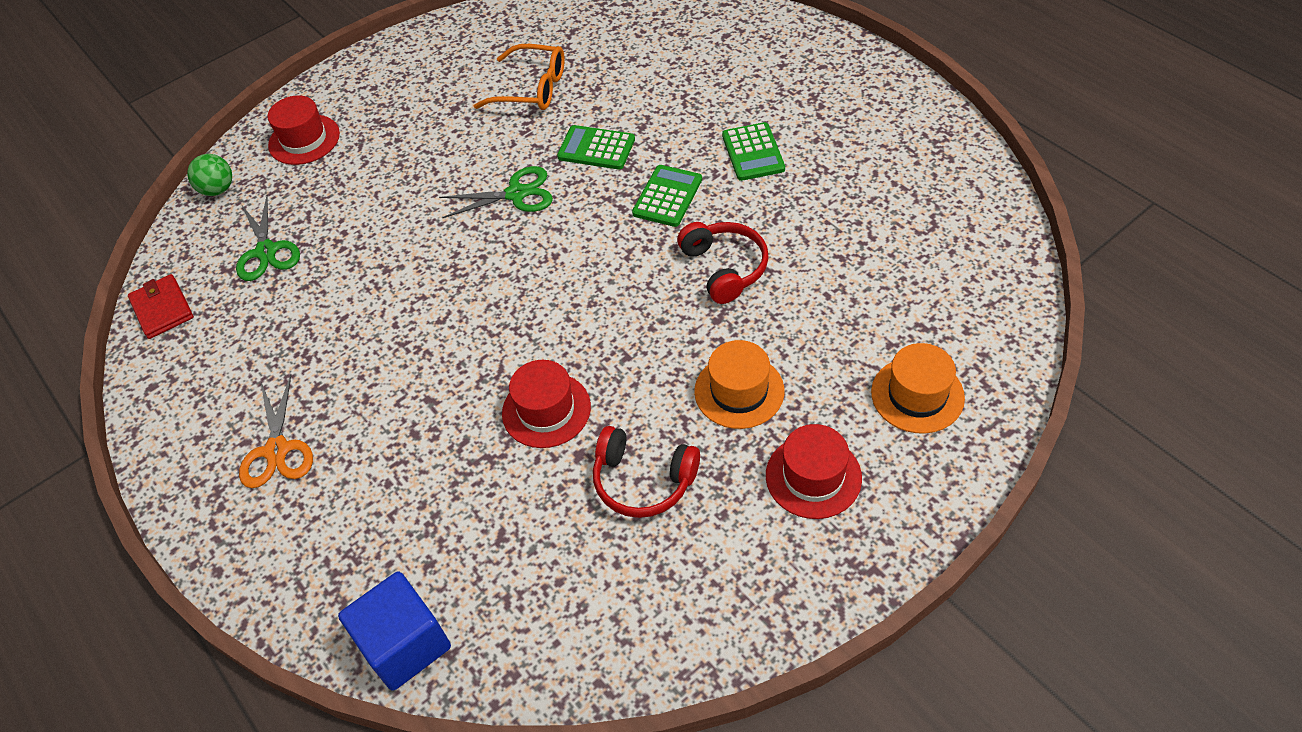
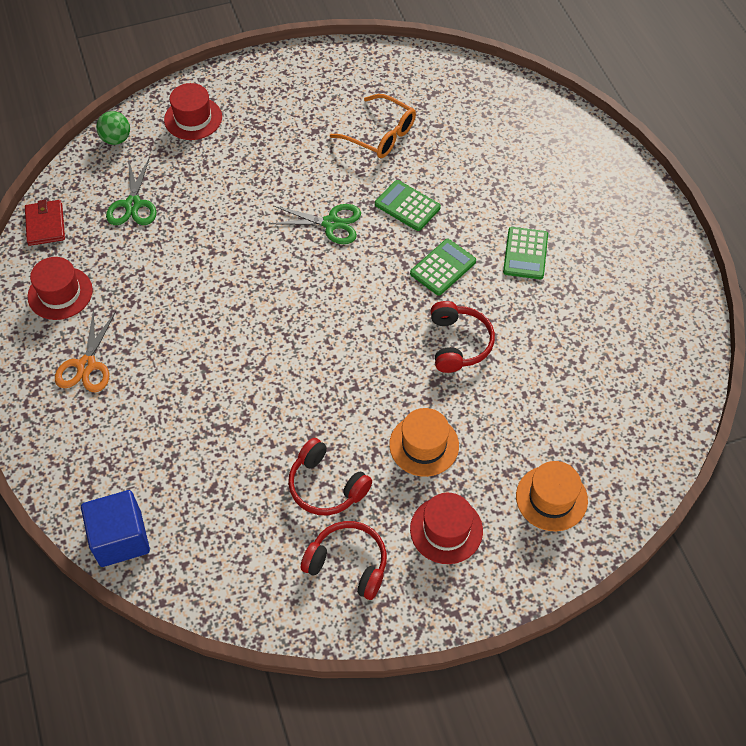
camera: 15 degrees right, 5 degrees up
red hat [502,360,591,448] -> red hat moved to [28,257,93,320]
none -> red headphones [301,521,387,600]

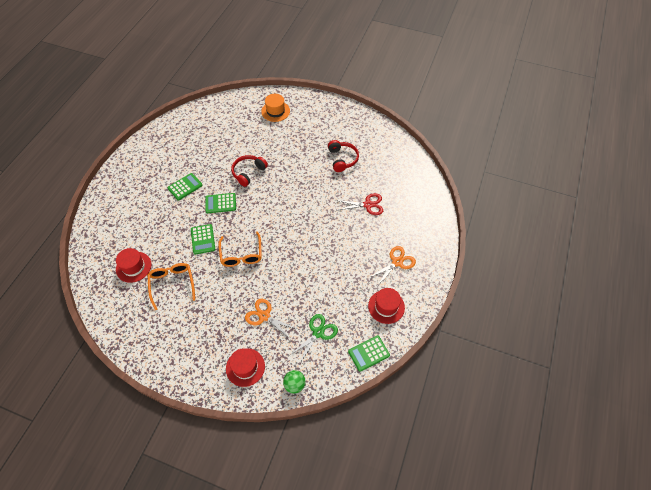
camera: 140 degrees left, 0 degrees up
red wallet [25,200,65,246] -> green calculator [348,335,390,372]
blue cube [81,490,150,567] -> none
green scissors [269,204,361,244] -> orange glasses [218,232,262,267]
red headphones [301,521,387,600] -> none
orange hat [389,408,459,477] -> none
red hat [410,493,483,564] -> red hat moved to [116,248,151,283]
none -> orange scissors [245,299,297,339]
none -> red scissors [335,193,383,215]

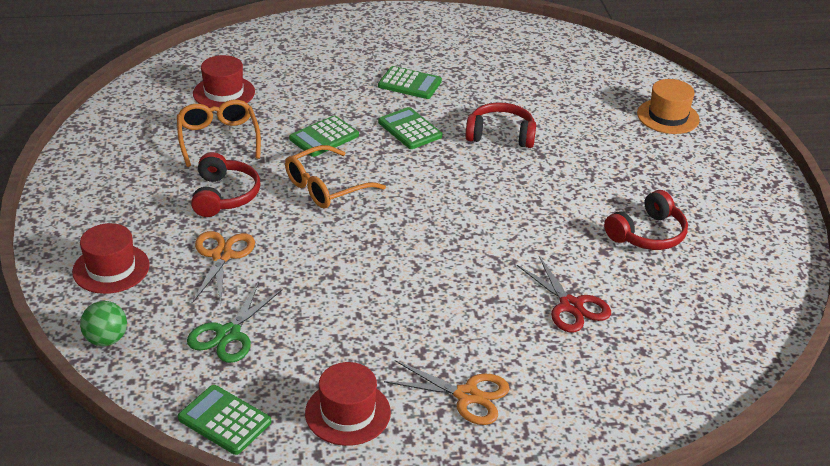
camera: 60 degrees right, 20 degrees down
orange glasses [148,263,195,310] -> orange glasses turned 60 degrees counterclockwise [177,100,261,167]
green scissors [289,314,338,364] -> green scissors turned 105 degrees clockwise [187,282,283,363]
none -> red headphones [191,152,261,217]

